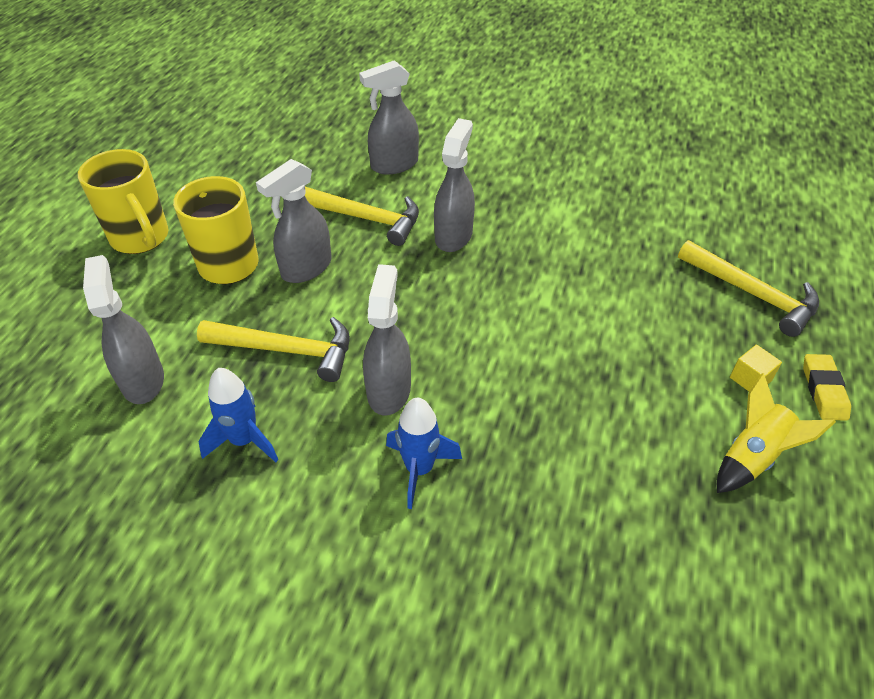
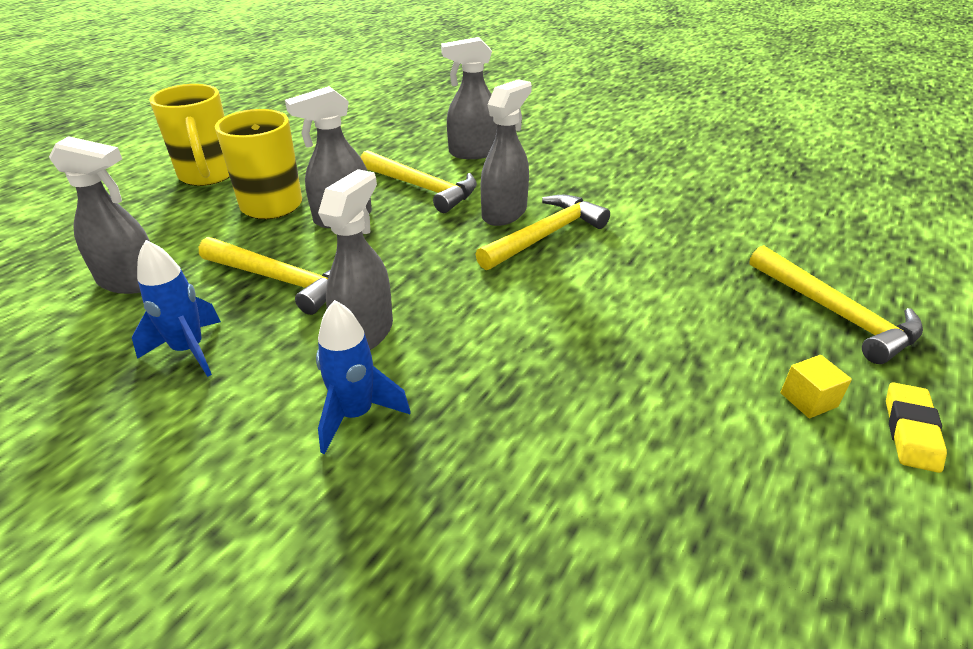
camera: 15 degrees right, 10 degrees down
grey spray bottle [83,255,164,404] -> grey spray bottle turned 105 degrees clockwise [49,136,150,294]
yellow rocket [717,373,836,493] -> none
none -> yellow hammer [475,195,610,270]

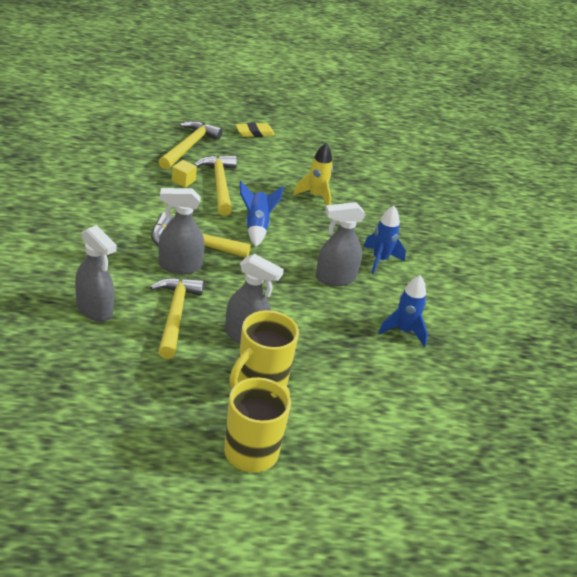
camera: 130 degrees left, 0 degrees up
grey spray bottle [49,136,150,294] -> none
yellow hammer [199,237,330,315] -> yellow hammer moved to [194,155,237,216]
yellow cube [780,355,852,418] -> yellow cube moved to [172,160,197,188]
none -> blue rocket [240,181,284,247]
none -> yellow rocket [293,143,333,205]

